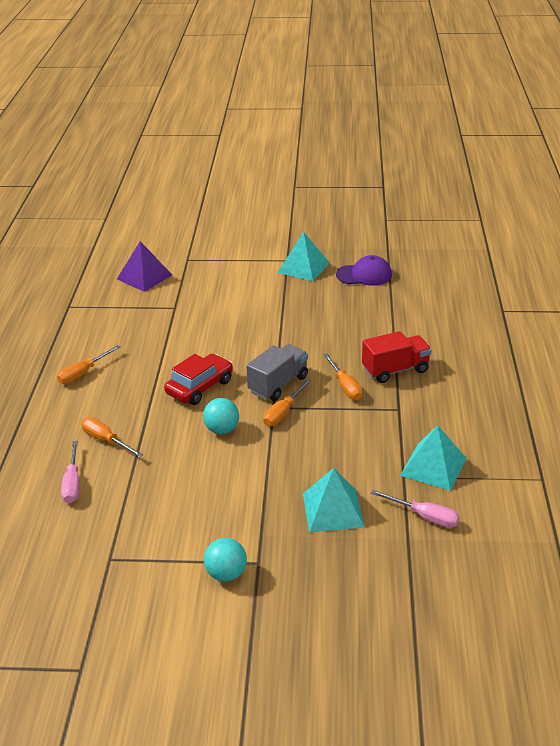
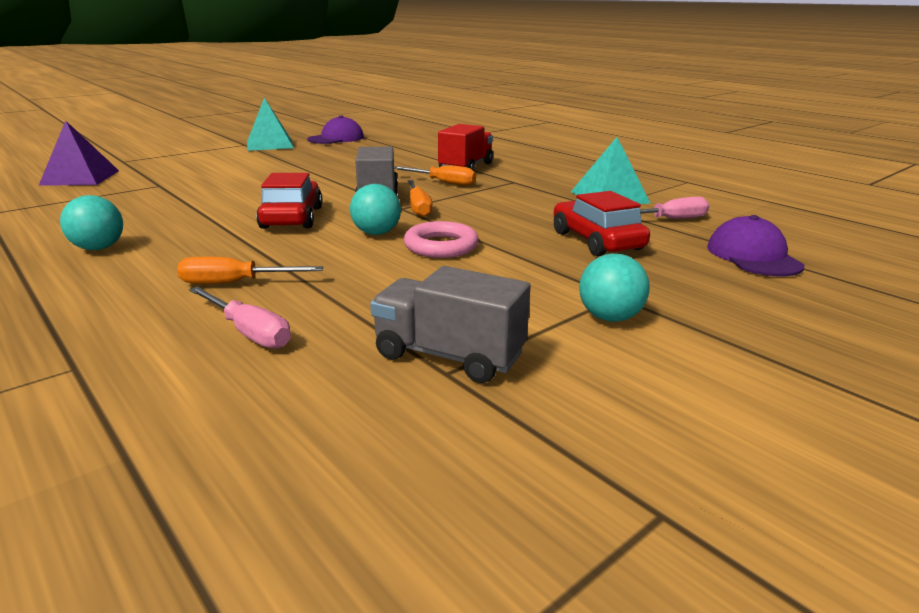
camera: 45 degrees left, 10 degrees down
orange screwdriver [57,345,120,384] -> turquoise ball [60,195,123,250]
turquoise pyramid [303,468,365,532] -> red car [554,191,650,256]
none -> grey truck [370,266,531,383]
none -> pink ring [404,221,479,258]
none -> purple cap [707,215,805,276]

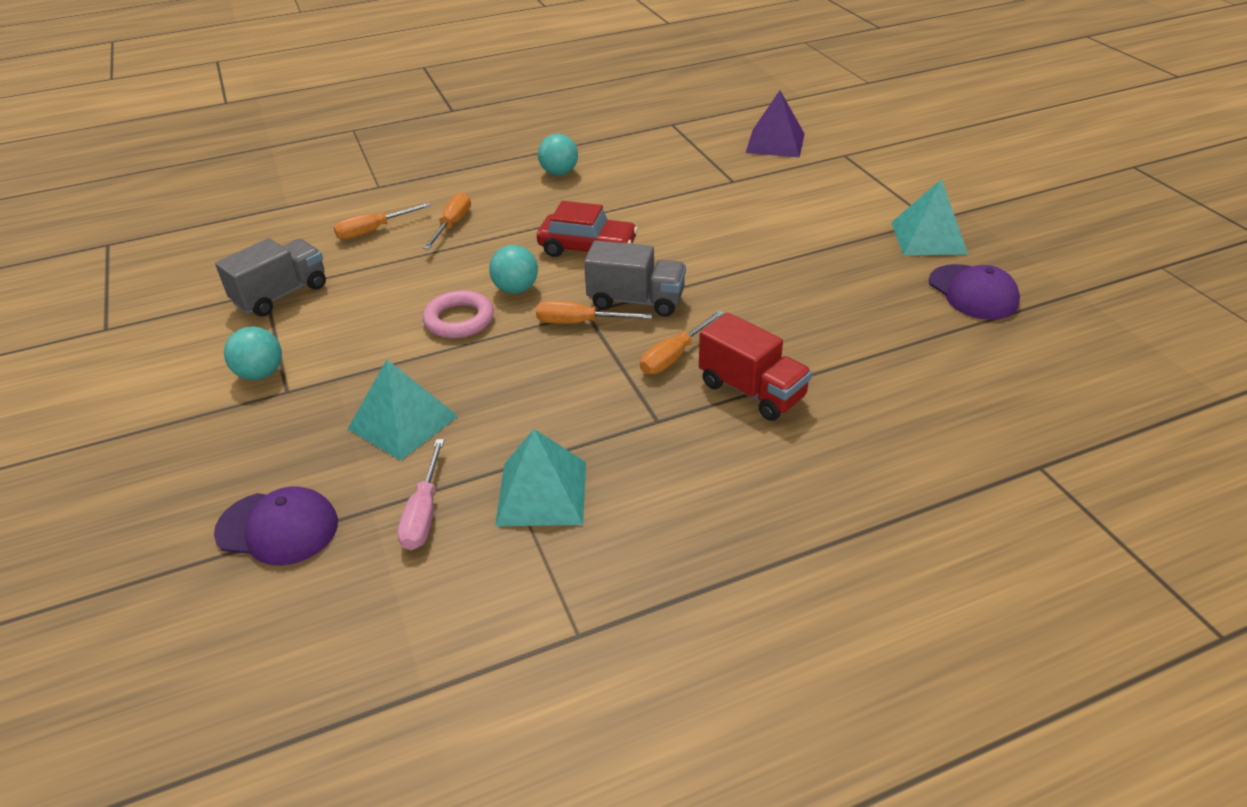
camera: 110 degrees right, 15 degrees up
pink screwdriver [189,287,291,349] -> orange screwdriver [334,202,431,240]
red car [554,191,650,256] -> turquoise pyramid [348,360,458,461]

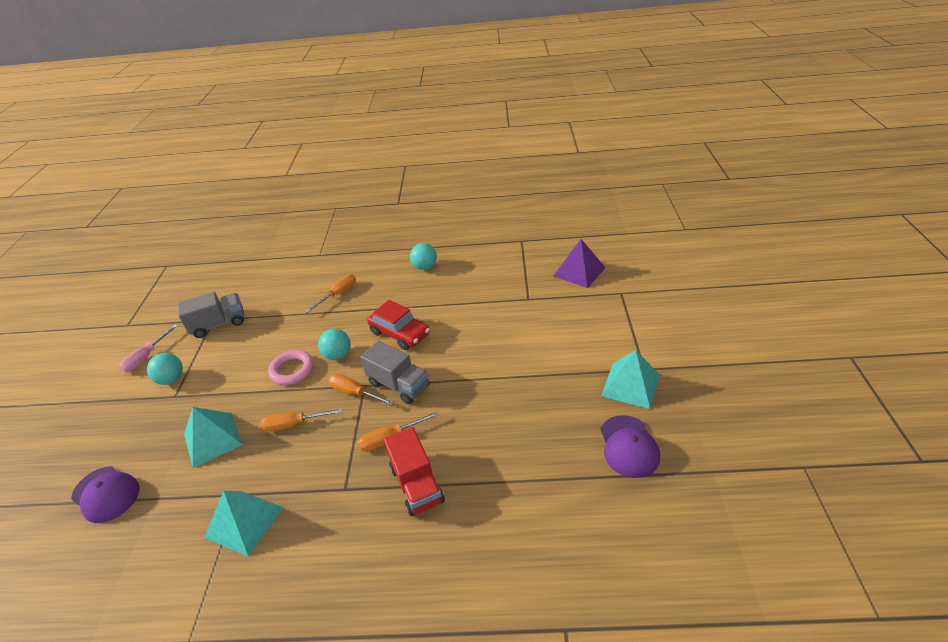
camera: 25 degrees right, 0 degrees up
orange screwdriver [334,202,431,240] -> orange screwdriver moved to [260,409,343,432]
pink screwdriver [397,439,444,550] -> pink screwdriver moved to [119,325,178,373]

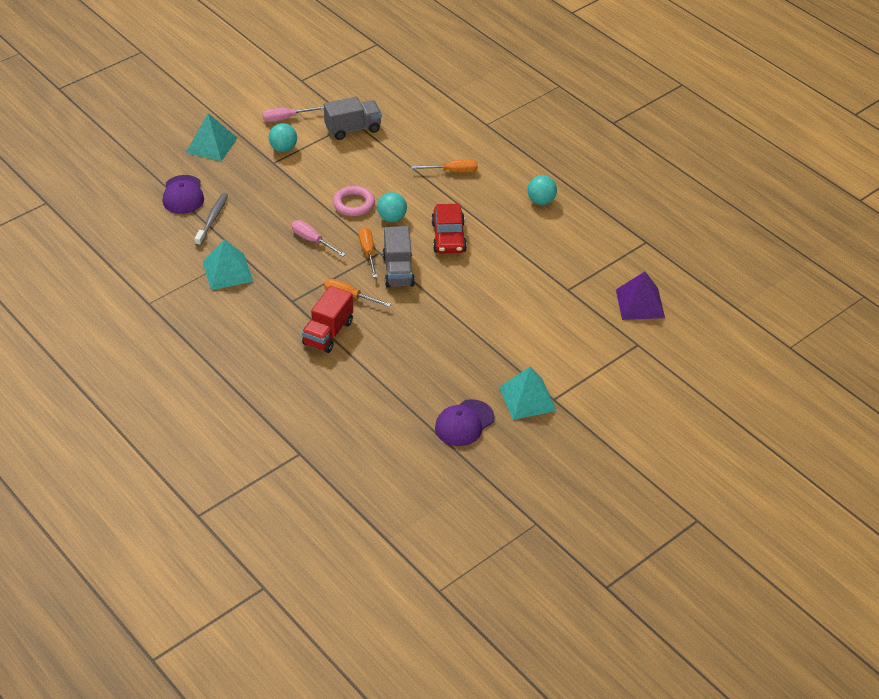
camera: 45 degrees right, 5 degrees up
grey truck [177,292,244,338] -> grey truck turned 45 degrees counterclockwise [324,97,382,140]
turquoise pyramid [184,407,243,468] -> turquoise pyramid moved to [186,113,237,161]
orange screwdriver [260,409,343,432] -> pink screwdriver [291,220,346,257]
none -> grey toothbrush [194,193,228,246]

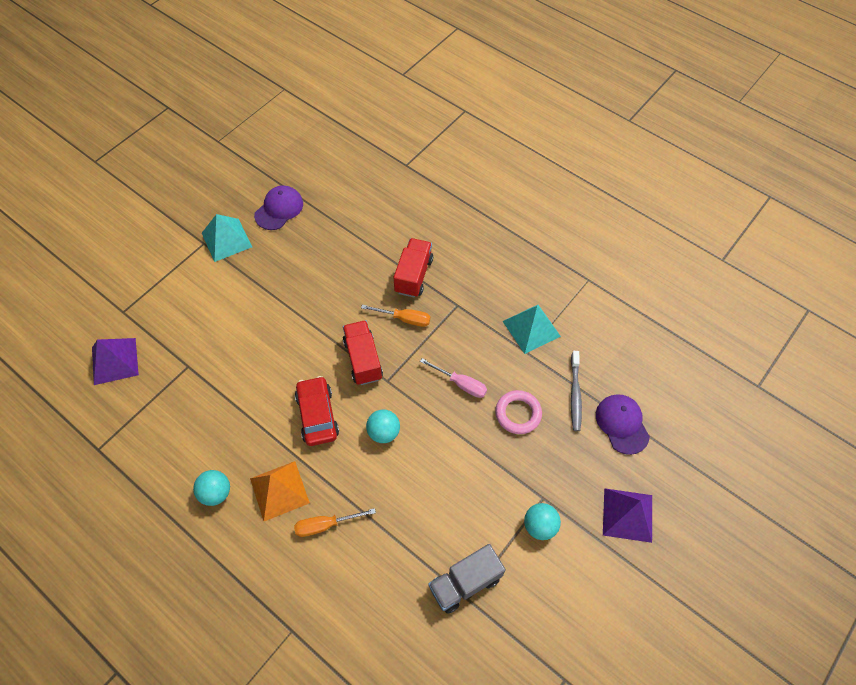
camera: 170 degrees right, 15 degrees up
turquoise pyramid [186,113,237,161] -> purple pyramid [603,488,652,543]
pink screwdriver [262,106,324,122] -> none
pink ring [333,186,375,216] -> pink ring moved to [495,390,542,434]
orange screwdriver [359,227,377,278] -> none
grey truck [382,226,415,288] -> red truck [343,320,383,385]
none -> orange pyramid [250,461,310,521]

